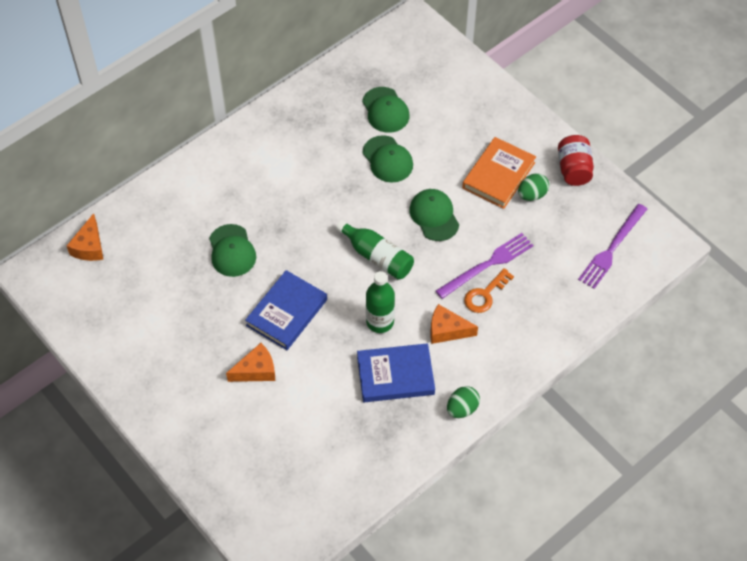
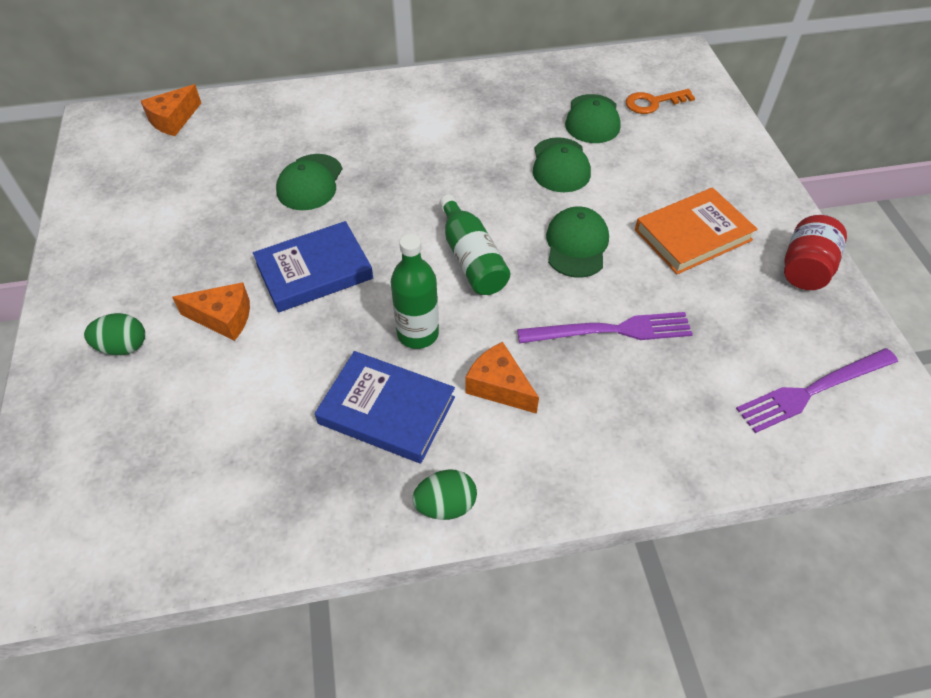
camera: 30 degrees right, 5 degrees down
orange key [464,268,514,313] -> orange key moved to [626,89,695,114]
green egg [518,173,549,201] -> green egg moved to [84,313,145,355]

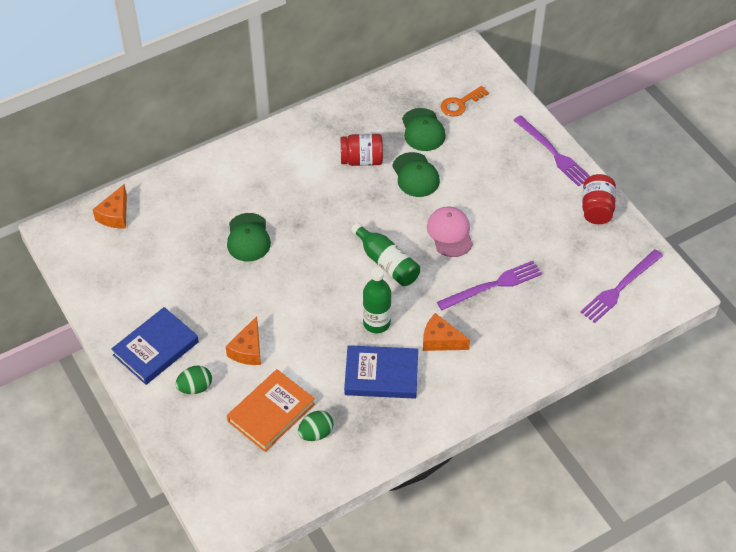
camera: 20 degrees left, 0 degrees up
orange cheese [172,282,250,341] -> orange cheese turned 120 degrees clockwise [225,316,261,365]
blue book [253,221,373,313] -> blue book moved to [111,307,199,385]
green egg [412,469,477,520] -> green egg moved to [298,411,333,441]
green cap [546,206,609,278] -> pink cap [427,206,473,257]
orange book [635,187,758,274] -> orange book moved to [227,369,315,452]
none -> red jar [341,134,383,166]
none -> purple fork [514,115,590,186]

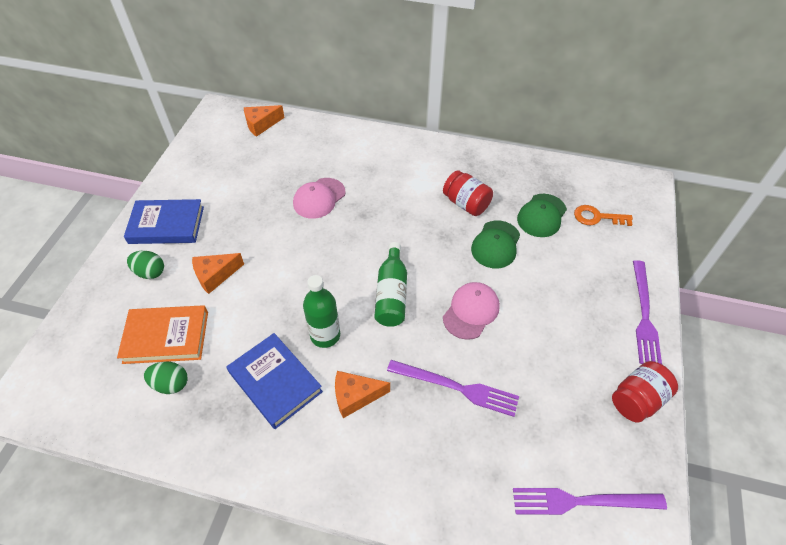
camera: 45 degrees right, 0 degrees up
green cap [227,213,271,262] -> pink cap [293,178,346,219]
orange cheese [423,313,470,351] -> orange cheese turned 75 degrees counterclockwise [335,371,390,418]

